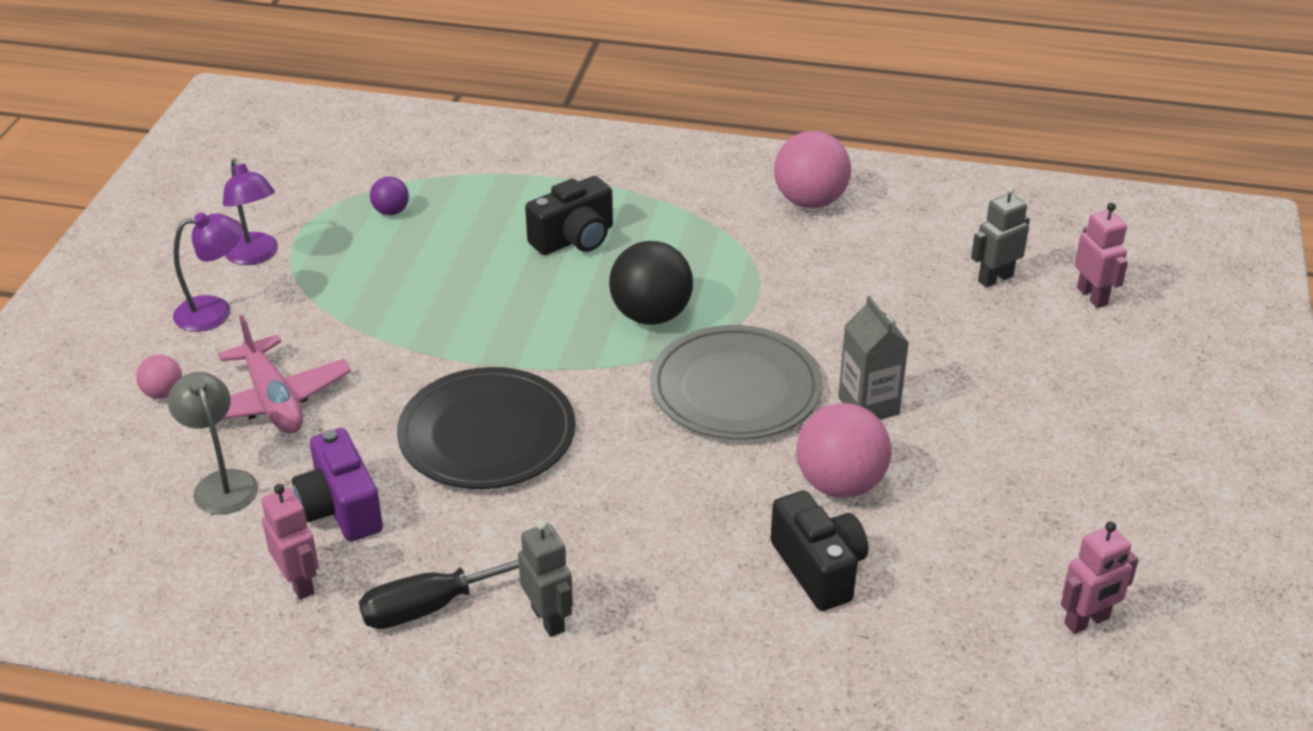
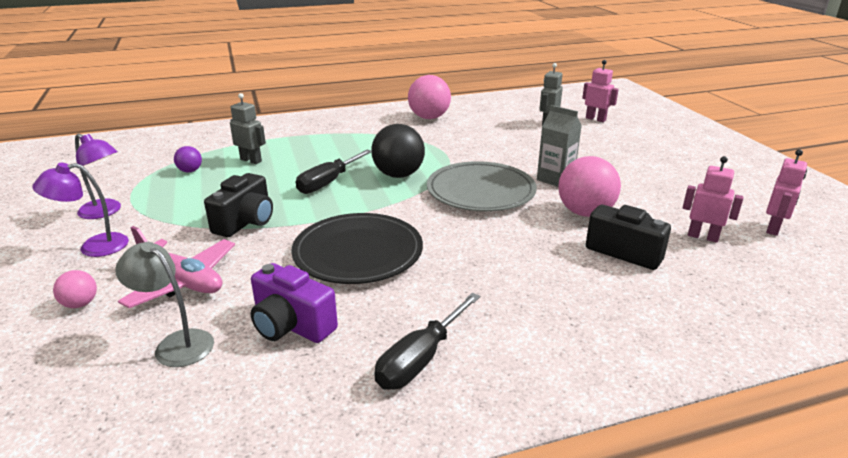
camera: 30 degrees left, 10 degrees down
purple lamp [173,212,243,332] -> purple lamp turned 150 degrees counterclockwise [32,163,129,257]
pink robot [261,484,319,600] -> pink robot moved to [683,156,744,243]
grey robot [518,520,573,637] -> grey robot moved to [230,93,266,164]
black camera [525,176,613,255] -> black camera moved to [204,173,273,237]
none -> black screwdriver [296,149,371,194]

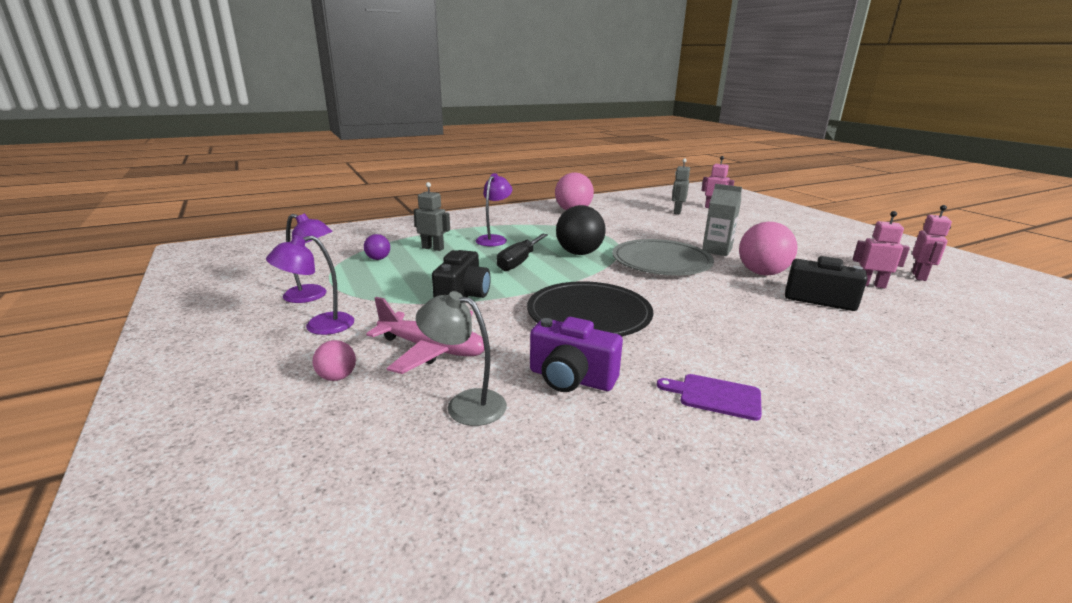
camera: 10 degrees left, 5 degrees down
black screwdriver [374,293,480,390] -> purple cutting board [657,374,762,421]
none -> purple lamp [476,173,512,246]

